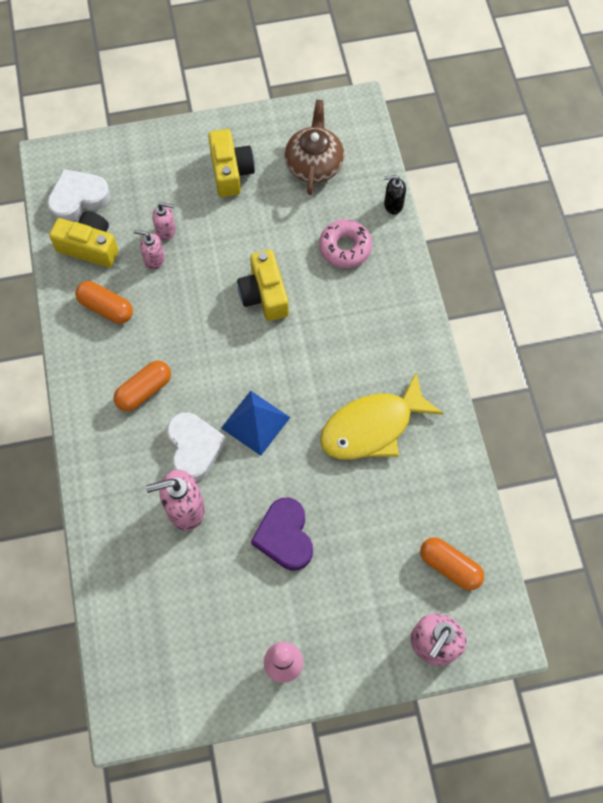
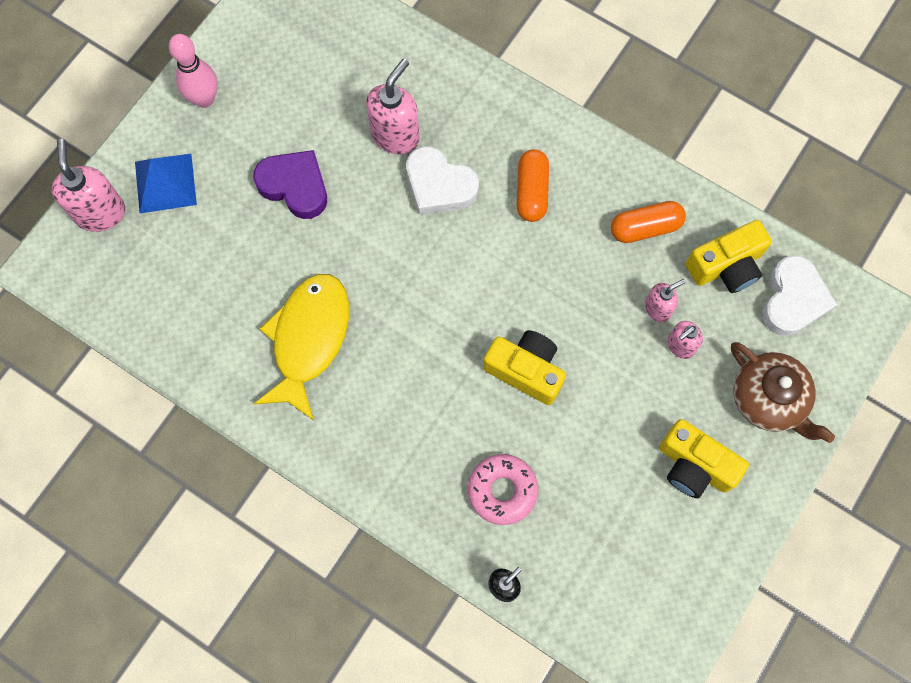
camera: 135 degrees right, 5 degrees up
blue pyramid [221,391,291,456] -> blue pyramid moved to [135,154,197,213]
brown teapot [285,100,344,195] -> brown teapot moved to [731,342,835,443]
orange capsule [420,537,484,590] -> none

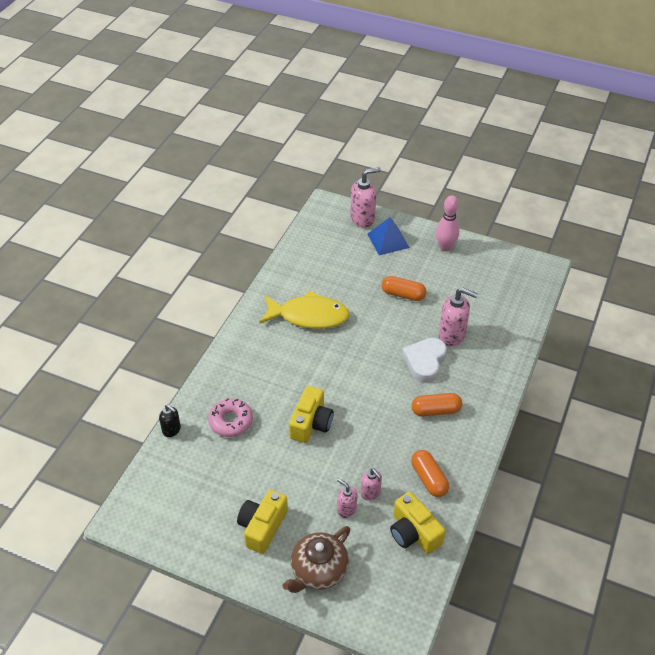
camera: 80 degrees right, 25 degrees down
purple heart [253,150,327,219] -> orange capsule [381,276,427,301]
white heart [763,255,837,336] -> none

